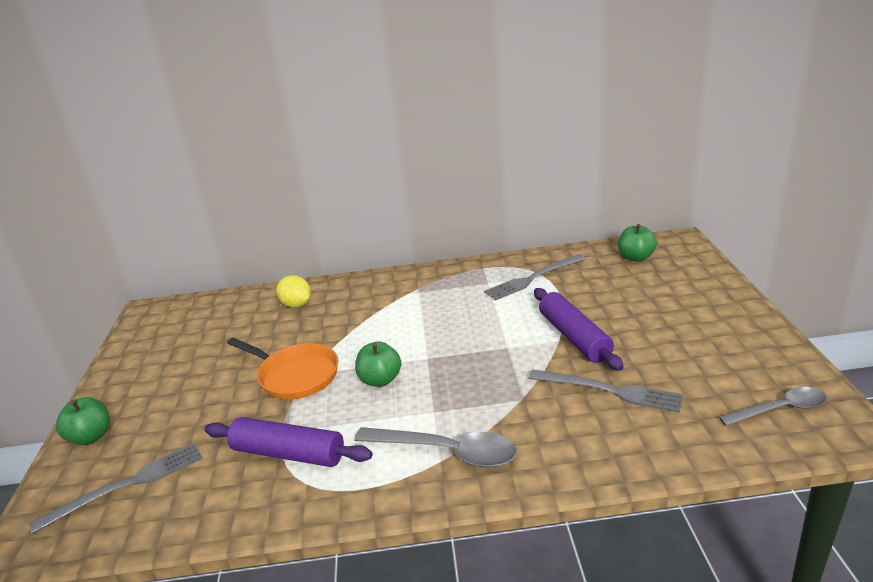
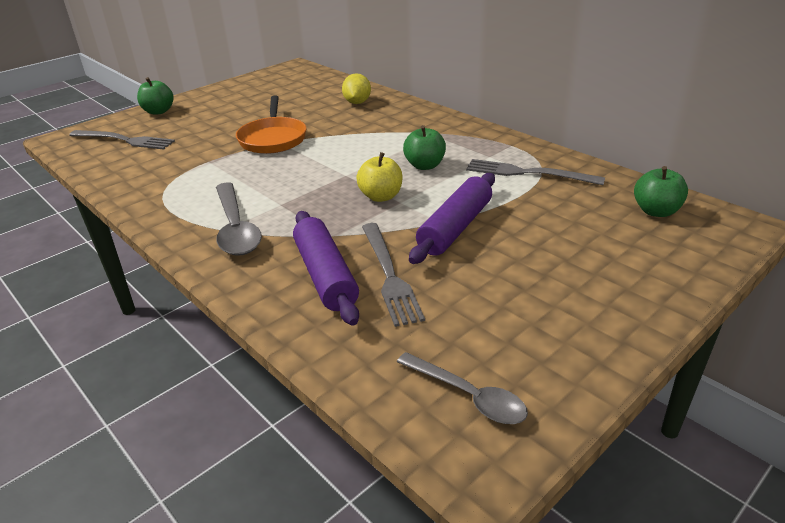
camera: 50 degrees right, 5 degrees up
purple rolling pin [204,417,372,467] -> purple rolling pin moved to [293,211,359,326]
green apple [355,341,401,387] -> green apple moved to [403,125,446,170]
none -> yellow apple [356,152,403,202]

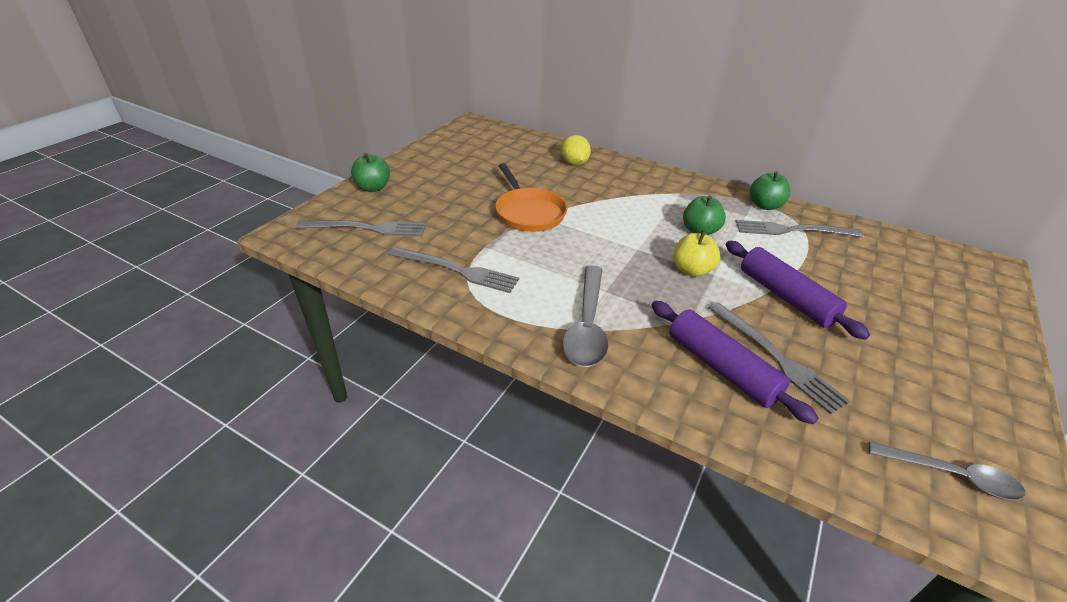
camera: 20 degrees left, 5 degrees up
grey spoon [216,182,262,256] -> grey spoon turned 45 degrees clockwise [562,265,609,367]
purple rolling pin [409,173,495,264] -> purple rolling pin turned 45 degrees counterclockwise [726,241,870,340]
green apple [634,166,688,217] -> green apple moved to [750,171,790,210]
none -> grey fork [388,247,519,293]

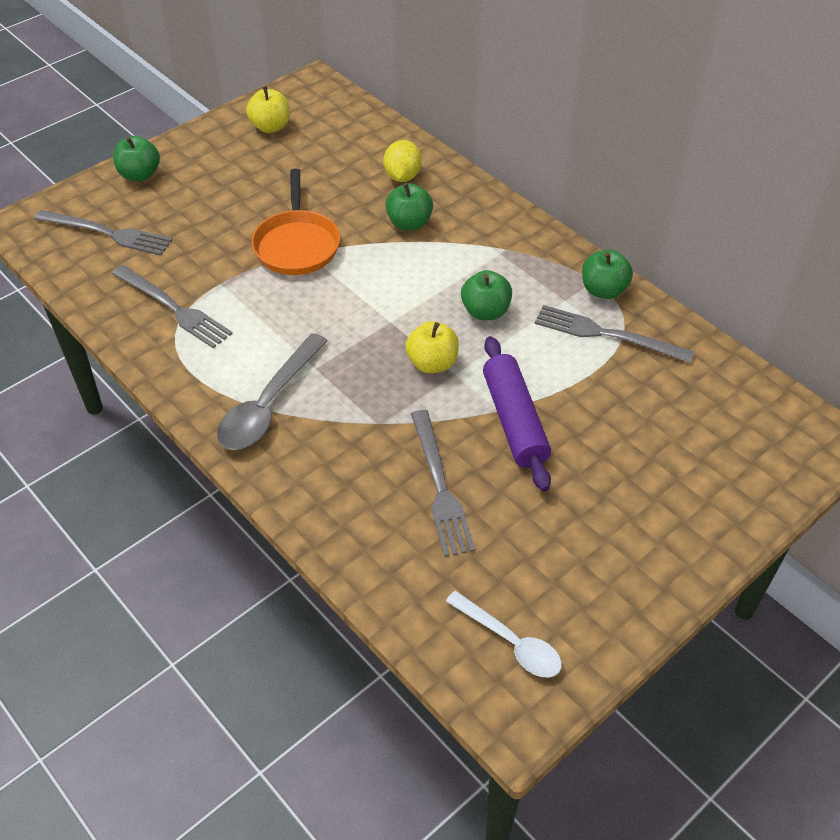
camera: 20 degrees right, 10 degrees up
purple rolling pin [652,301,818,424] -> none
grey spoon [869,441,1026,500] -> white spoon [446,591,562,678]
none -> yellow apple [246,86,290,133]
none -> green apple [385,183,433,230]

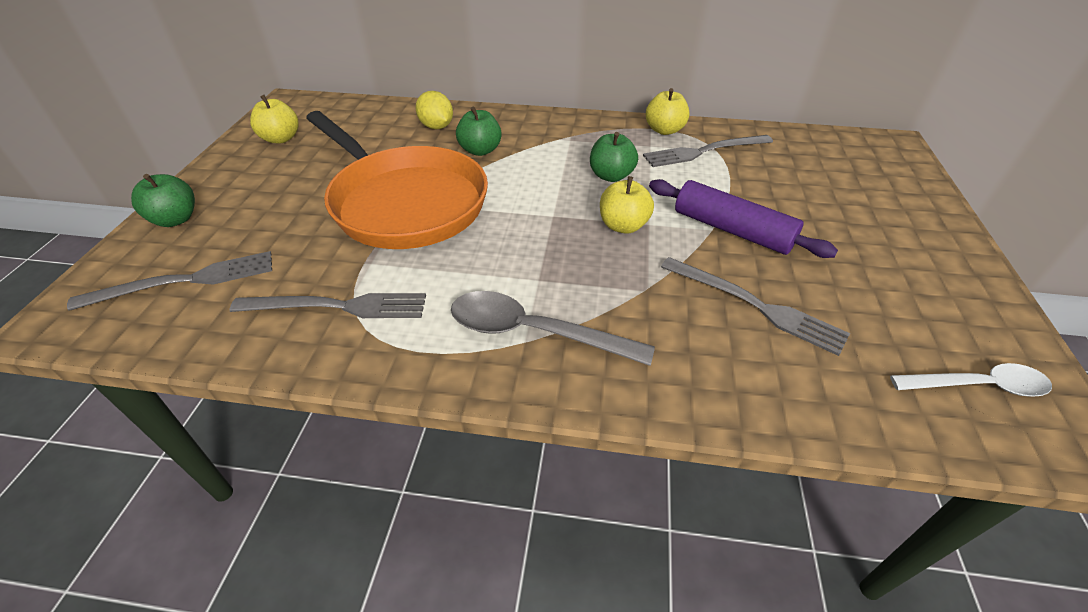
camera: 40 degrees left, 5 degrees down
grey spoon [217,333,328,450] -> grey spoon turned 120 degrees clockwise [451,291,655,366]
orange pan [252,169,340,275] -> orange pan [306,111,488,249], size x1.68
green apple [582,249,633,299] -> yellow apple [646,88,690,135]

